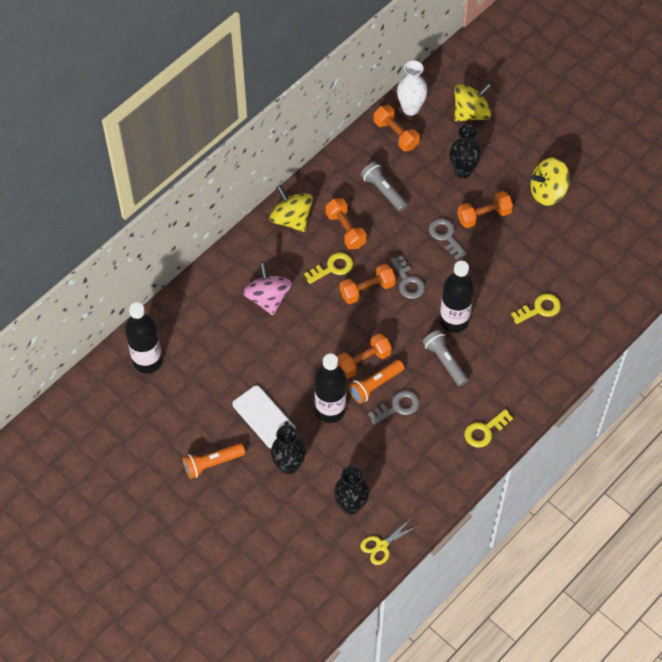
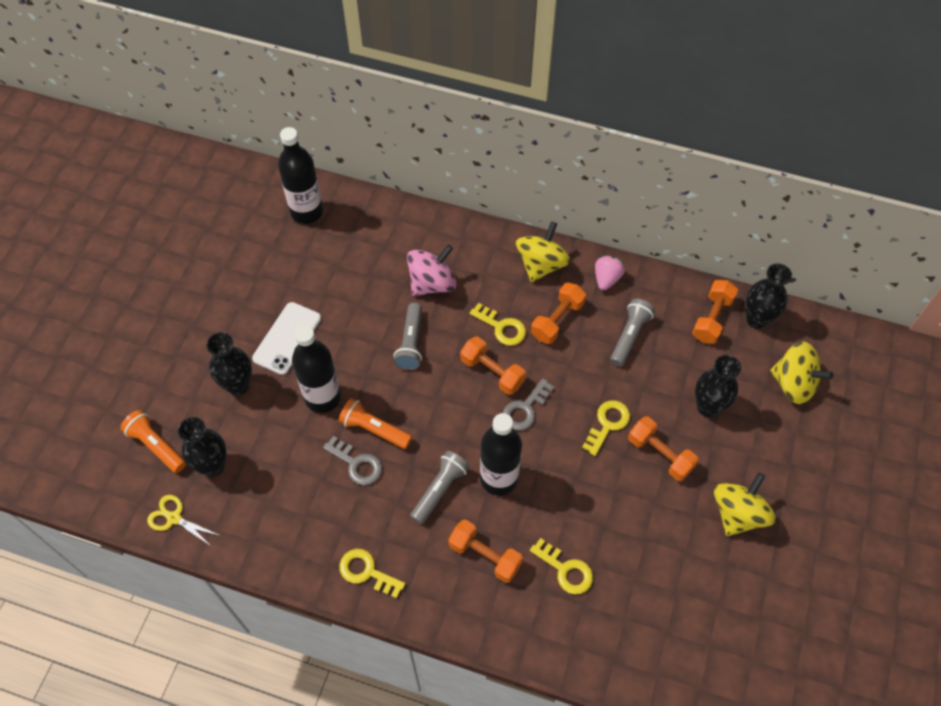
camera: 65 degrees right, 0 degrees up
orange flashlight [183,443,245,479] -> orange flashlight moved to [120,410,186,473]
orange dumbbell [337,333,392,378] -> orange dumbbell moved to [448,519,523,583]
white vase [397,60,428,116] -> black vase [746,263,792,329]
grey key [429,218,467,260] -> yellow key [582,400,630,456]
yellow spinning top [530,157,570,206] -> yellow spinning top turned 75 degrees clockwise [714,472,776,536]
none -> grey flashlight [393,303,422,370]
none -> pink strawberry [595,255,625,290]

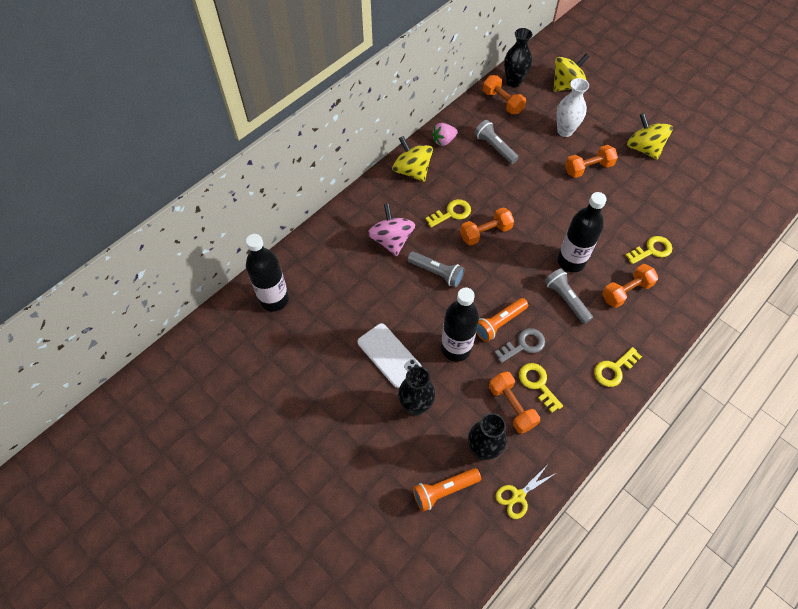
camera: 65 degrees left, 0 degrees up
grey key [503,378,555,431] -> none
orange dumbbell [531,283,586,344] -> orange dumbbell moved to [489,371,540,434]
yellow key [582,400,630,456] -> yellow key moved to [519,363,563,413]
pink strawberry [595,255,625,290] -> pink strawberry turned 75 degrees counterclockwise [432,123,458,146]
black vase [695,355,741,417] -> white vase [556,78,589,137]

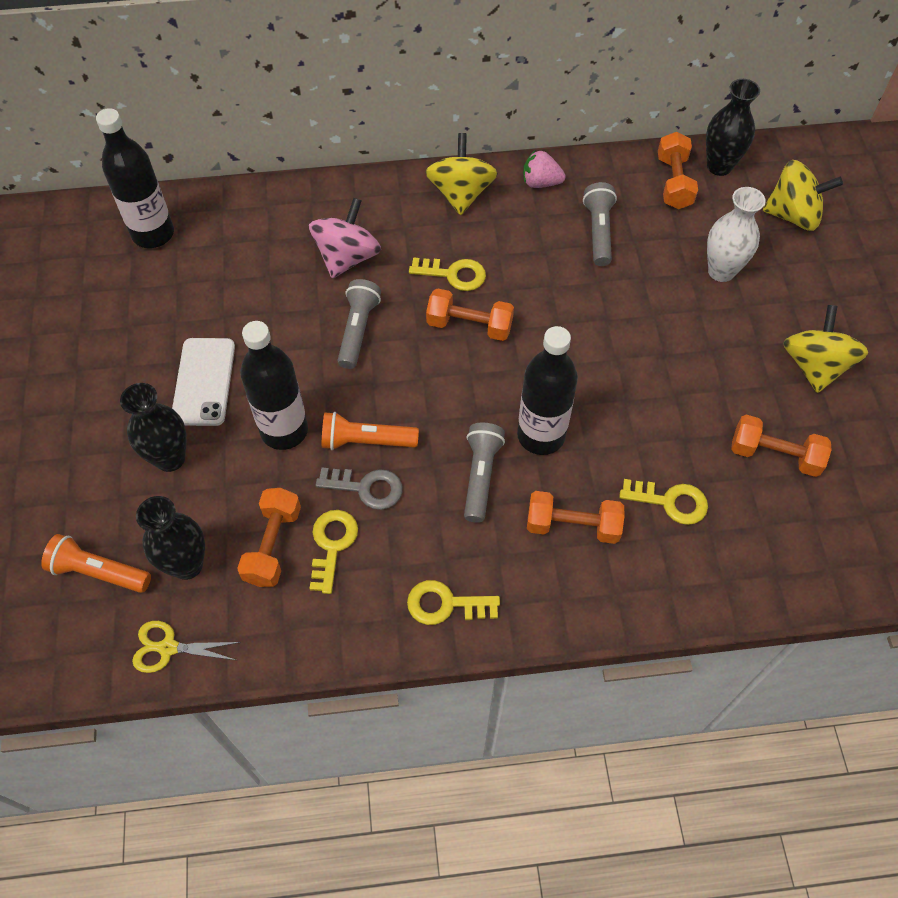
camera: 40 degrees right, 0 degrees up
grey flashlight [407,251,464,287] -> grey flashlight turned 150 degrees counterclockwise [337,279,381,369]
orange dumbbell [565,145,618,178] -> orange dumbbell moved to [731,414,832,477]

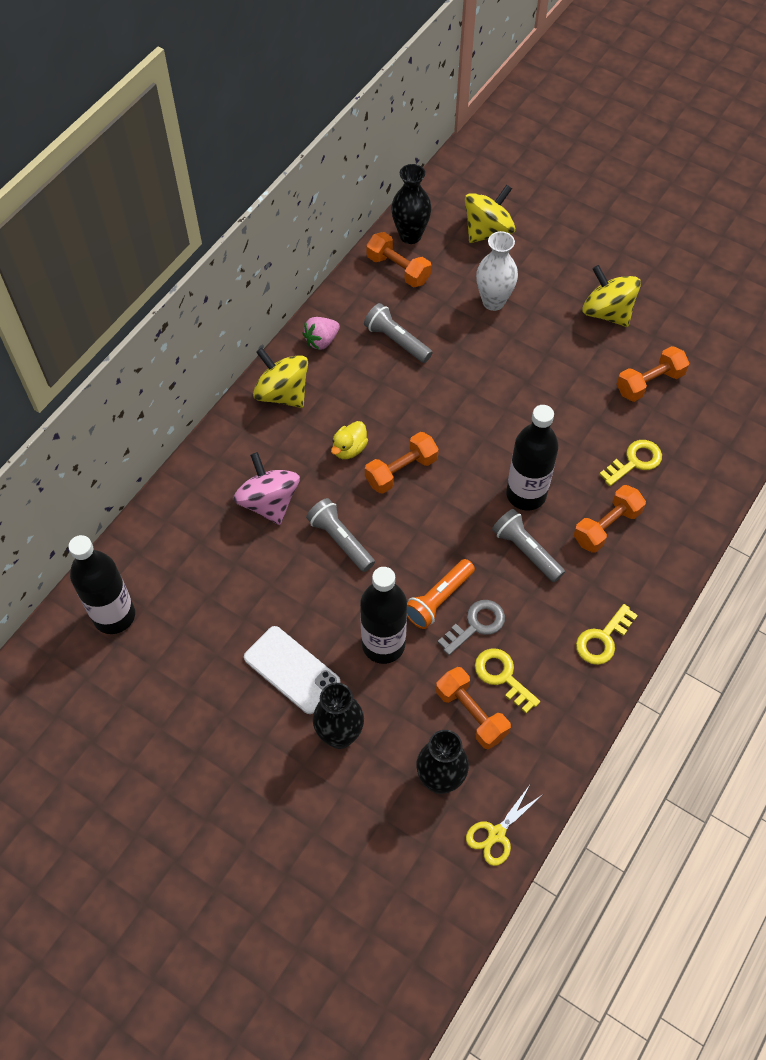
camera: 50 degrees left, 0 degrees up
orange flashlight [41,534,151,593] -> none
yellow key [409,257,486,291] -> yellow duck [331,421,368,459]

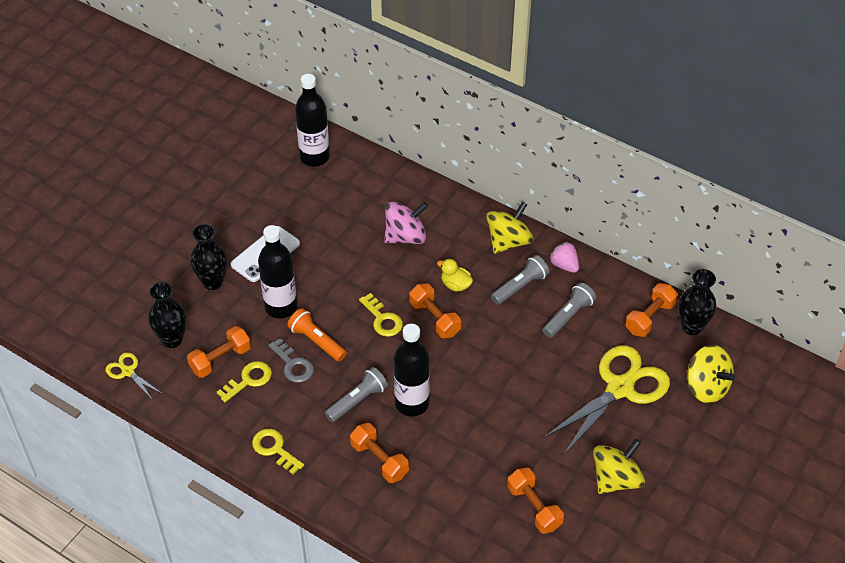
camera: 90 degrees right, 10 degrees down
grey flashlight [306,498,375,572] -> grey flashlight moved to [491,255,550,305]
white vase [476,231,518,311] -> yellow scissors [543,345,670,456]
yellow key [599,440,662,486] -> yellow key moved to [359,293,403,337]

